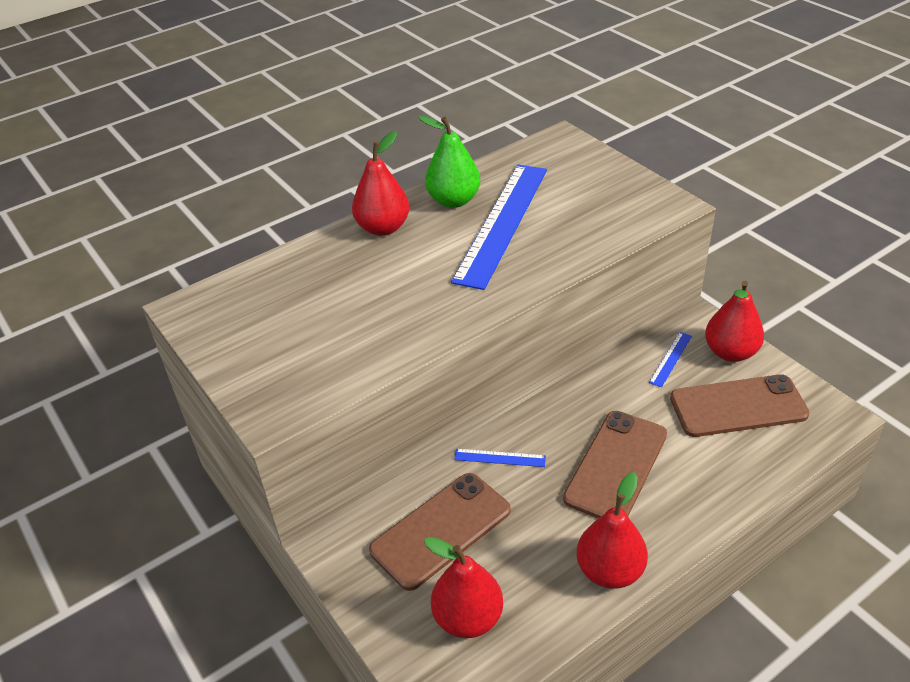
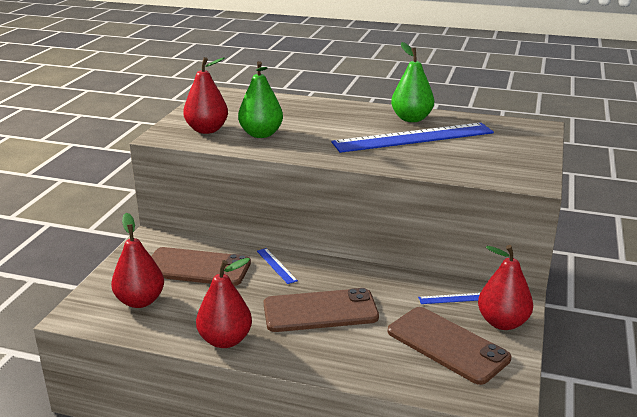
camera: 50 degrees right, 15 degrees down
red pear [352,131,409,236] -> red pear moved to [183,57,228,134]
none -> green pear [238,61,283,138]

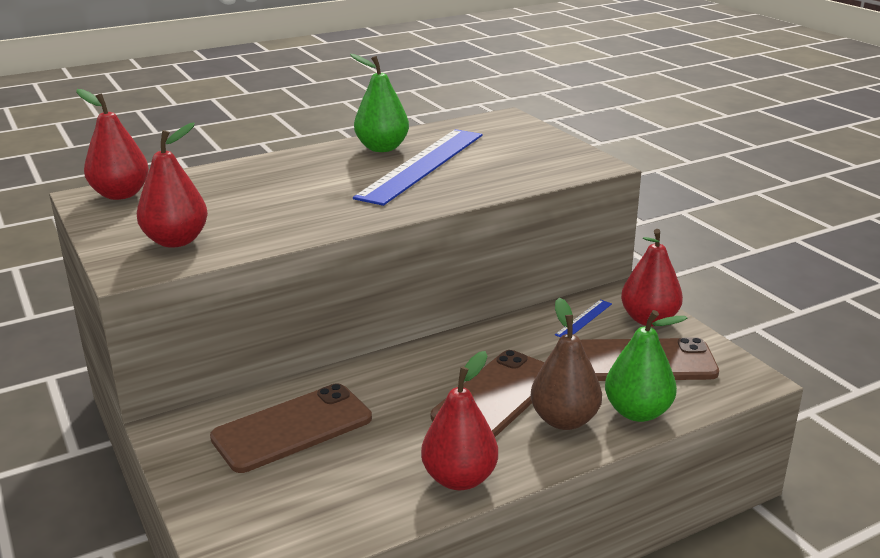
camera: 45 degrees left, 0 degrees up
red pear [111,213,164,308] -> red pear moved to [76,89,149,200]
green pear [238,61,283,138] -> green pear moved to [605,310,687,422]
blue ruler [257,248,298,284] -> none
none -> brown pear [530,298,602,430]

